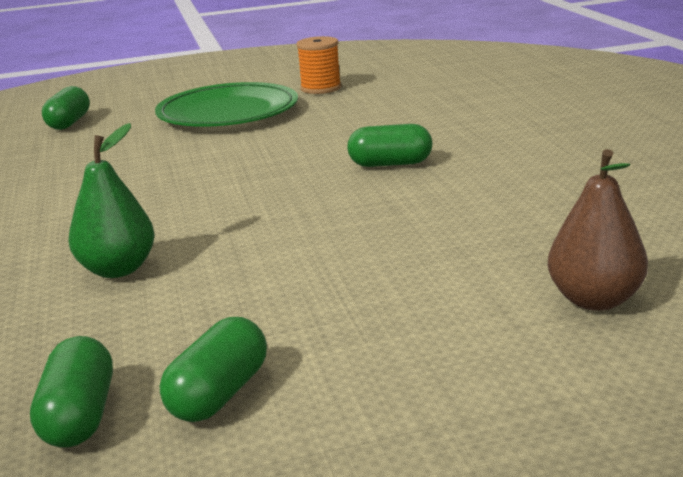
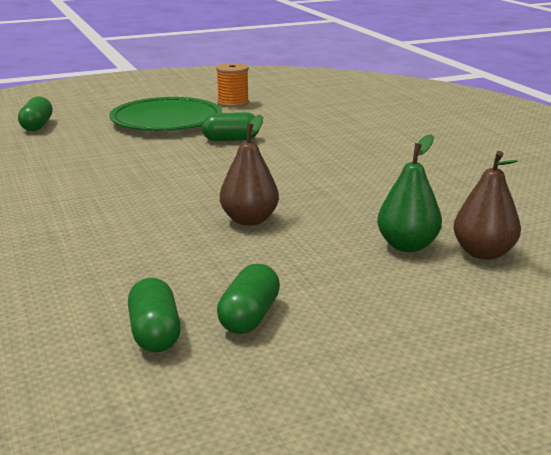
camera: 10 degrees left, 0 degrees up
green pear [69,123,155,278] -> green pear moved to [377,134,442,252]
green capsule [347,124,433,167] -> green capsule moved to [202,112,260,141]
none -> brown pear [220,115,279,226]

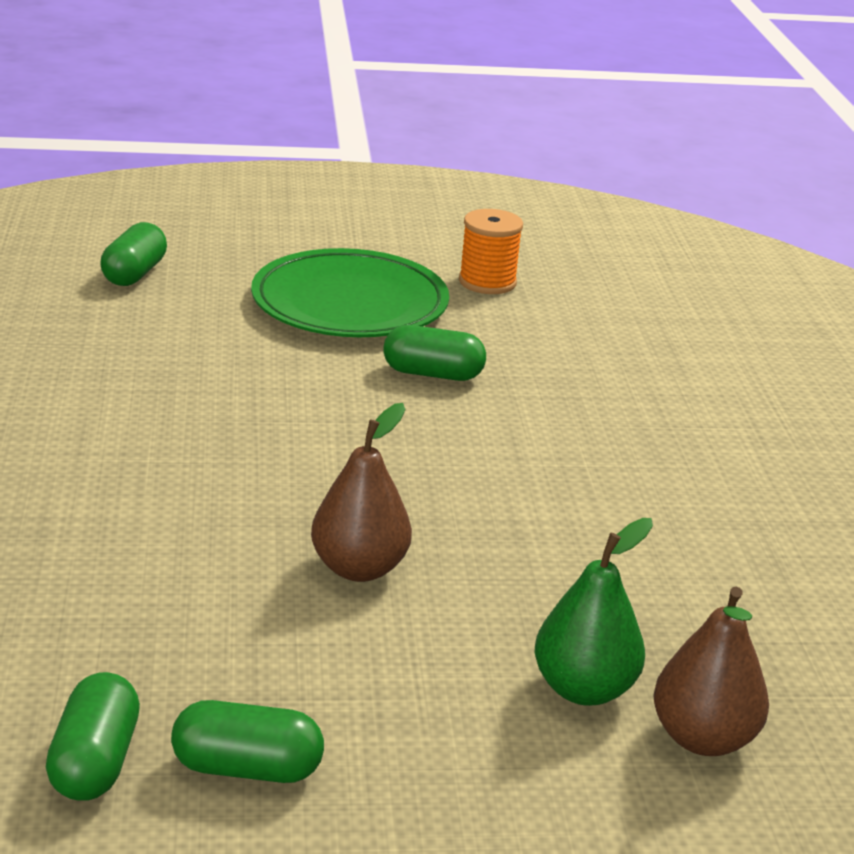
camera: 15 degrees right, 5 degrees up
green capsule [217,264,280,334] -> green capsule turned 60 degrees clockwise [171,700,324,783]

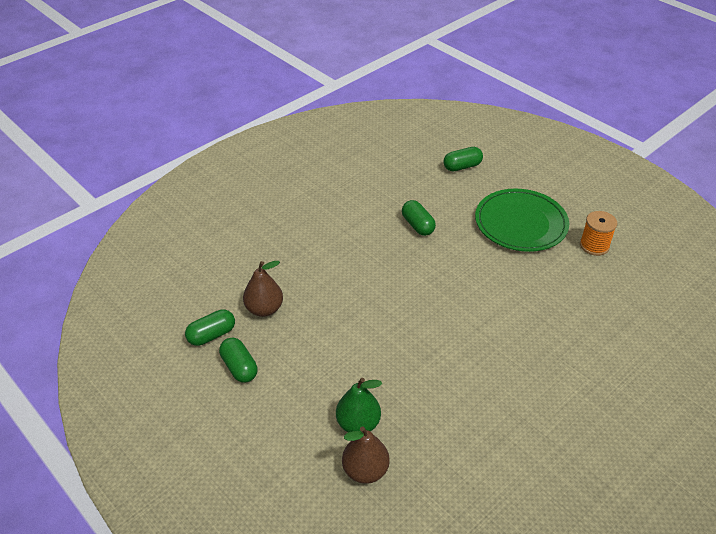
camera: 55 degrees right, 15 degrees up
brown pear [311,403,412,582] -> brown pear moved to [243,261,283,317]
green capsule [383,325,486,381] -> green capsule moved to [402,200,436,236]

